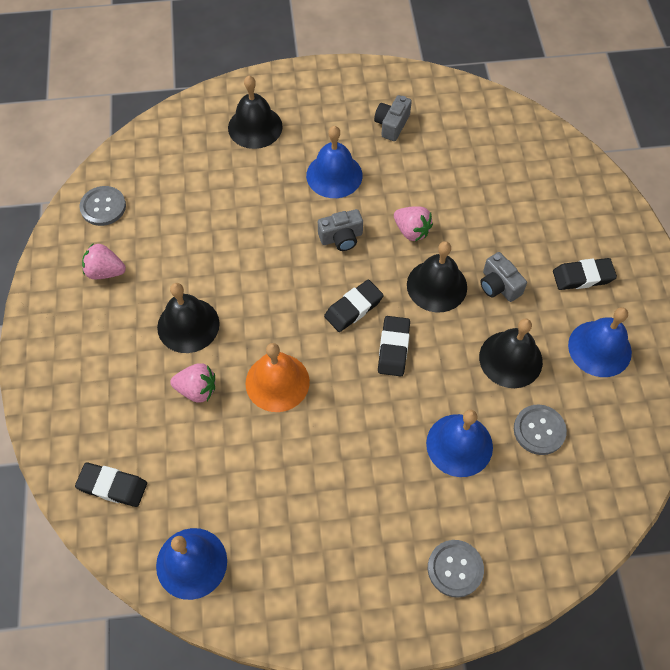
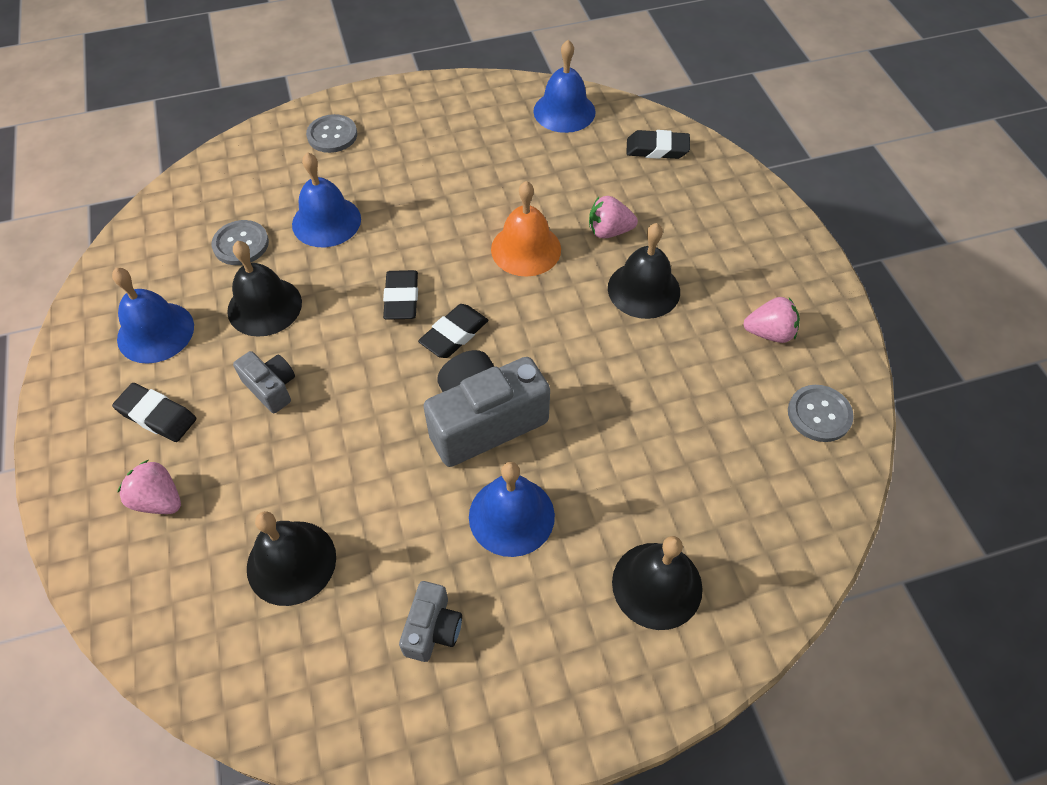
camera: 170 degrees right, 5 degrees down
grey camera [318,209,363,251] -> grey camera [423,350,550,467], size x1.95
pink strawberry [394,206,433,241] -> pink strawberry moved to [118,460,181,514]
black bell [407,241,467,312] -> black bell moved to [247,511,336,606]
black eraser [553,258,617,290] -> black eraser turned 45 degrees clockwise [112,383,196,442]

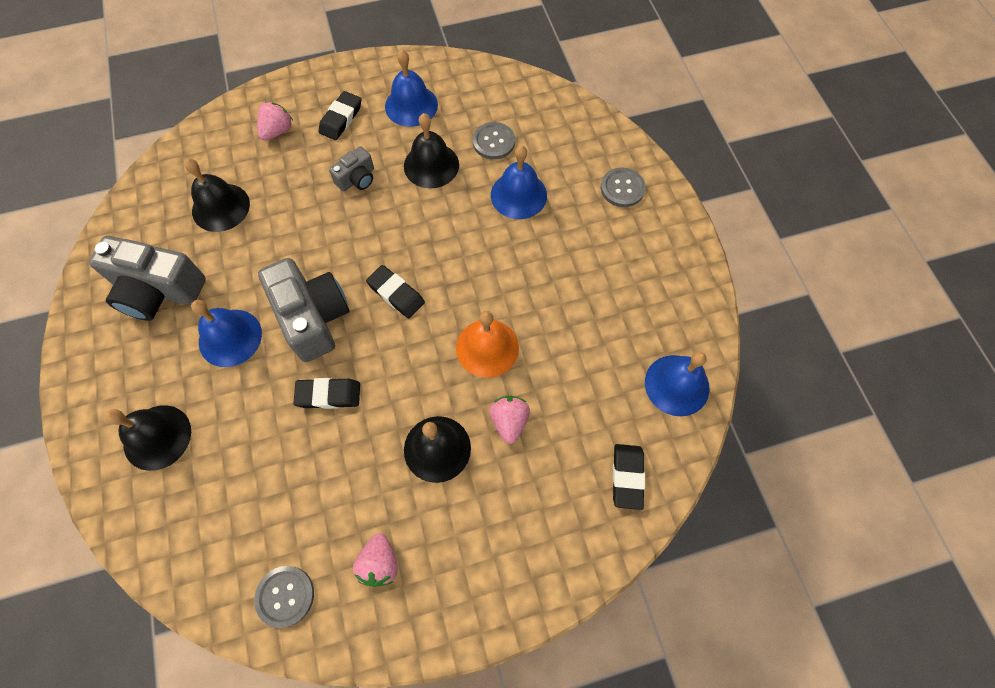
camera: 90 degrees right, 10 degrees up
black eraser [383,270,418,320] -> black eraser moved to [293,378,360,409]
grey camera [399,581,462,662] -> grey camera [89,236,206,321], size x1.95

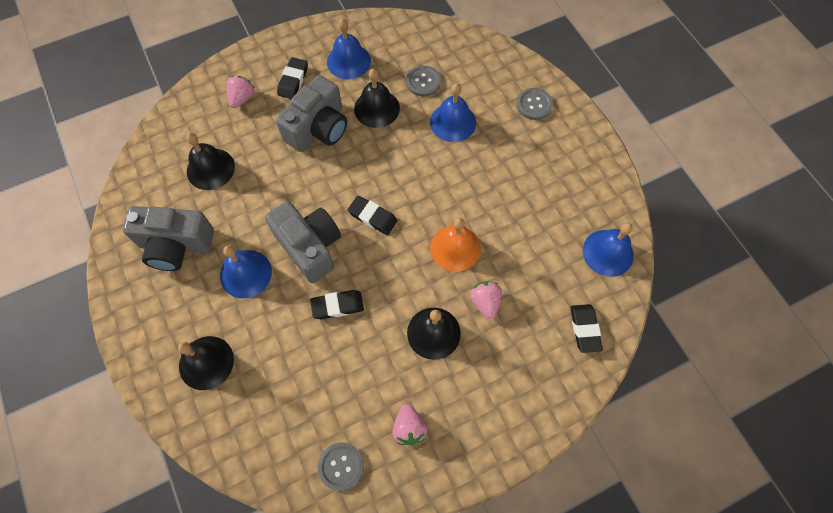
camera: 10 degrees left, 0 degrees up
grey camera [329,146,374,192] -> grey camera [276,75,347,152], size x1.95

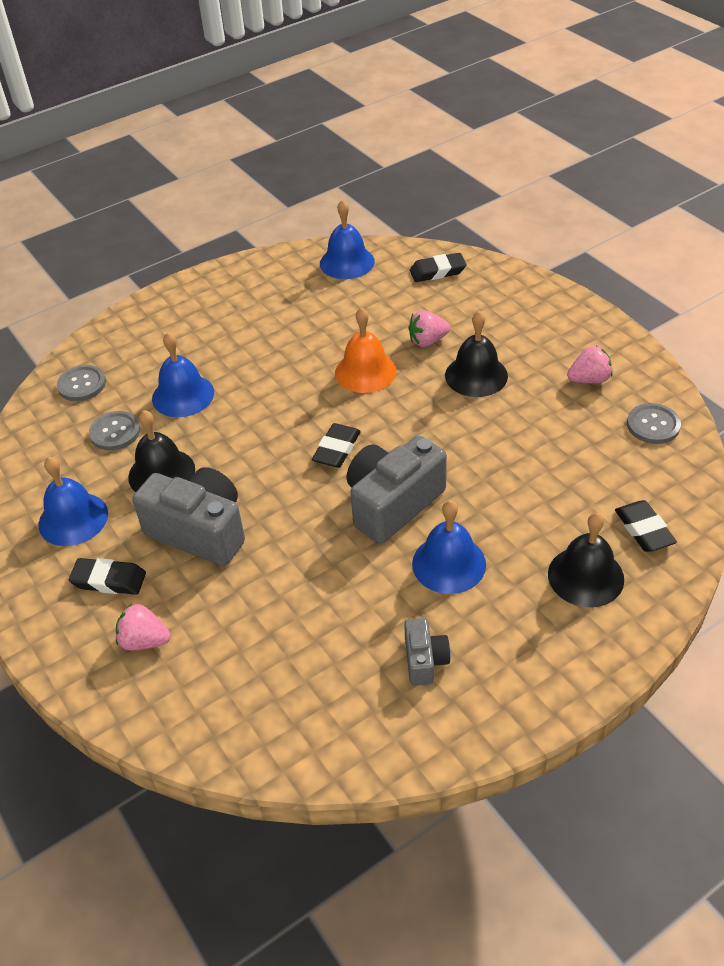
camera: 95 degrees left, 20 degrees down
grey camera [123,206,214,271] -> grey camera [404,618,451,686], size x0.51
black bell [186,133,235,190] -> none
black eraser [310,290,364,319] -> black eraser moved to [615,500,677,552]
grey button [516,88,553,120] -> grey button moved to [57,365,106,401]

